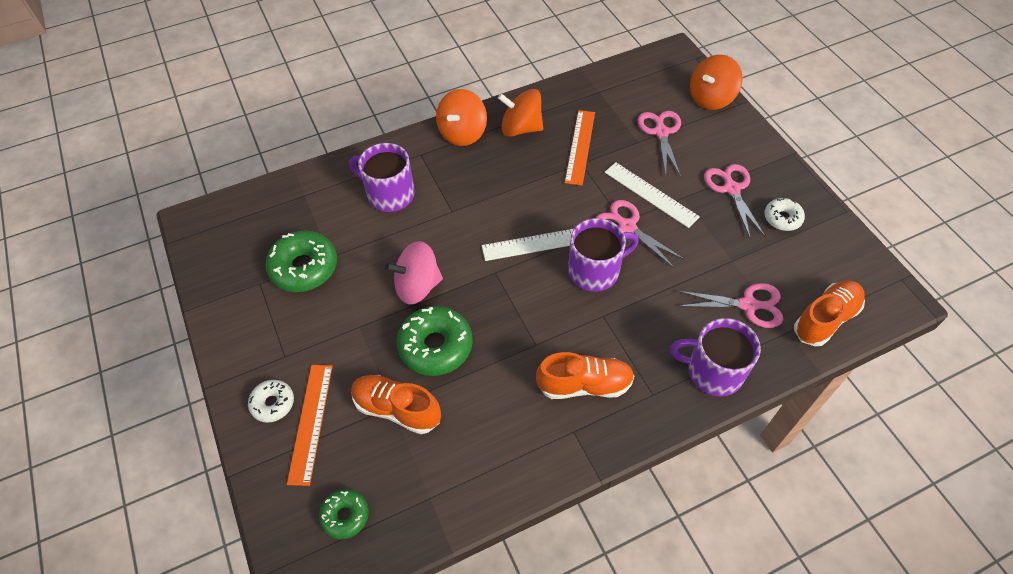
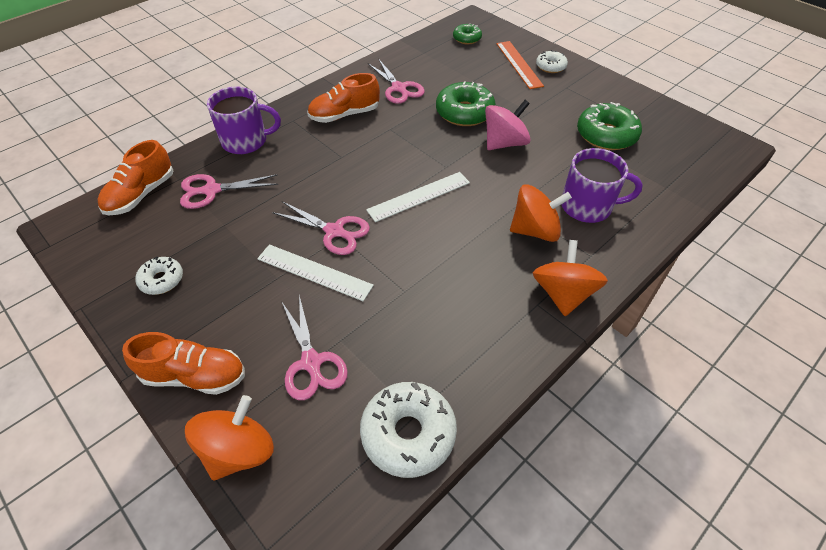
camera: 160 degrees right, 5 degrees down
orange shoe [351,375,441,434] -> orange shoe moved to [122,332,245,395]
orange spinning top [498,89,543,137] -> orange spinning top moved to [510,184,572,242]
orange ruler [565,110,595,185] -> none
purple mug [568,218,639,292] -> none
pink scissors [704,164,765,239] -> pink scissors moved to [368,60,425,104]
none -> white donut [360,382,457,478]

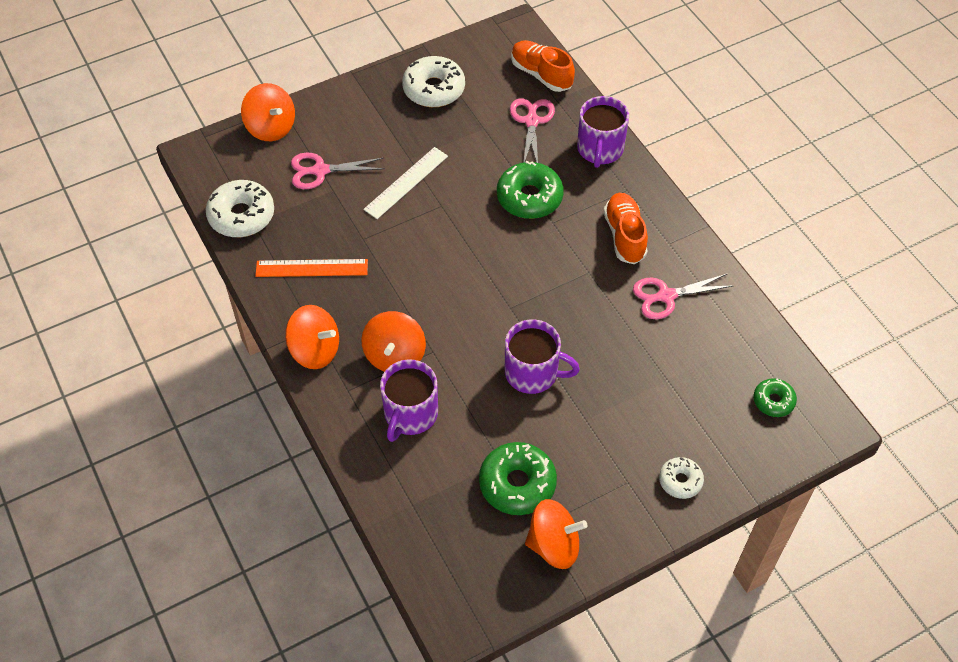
camera: 105 degrees right, 5 degrees up
orange shoe [122,332,245,395] -> none
white donut [135,257,183,295] -> white donut [402,56,465,107], size x1.75
pink scissors [272,201,370,255] -> none
white ruler [366,172,470,222] -> none
green donut [436,81,496,126] -> green donut moved to [497,161,564,219]
pink spinning top [485,100,531,150] -> purple mug [505,319,580,394]
orange ruler [497,41,544,89] -> orange ruler moved to [255,259,368,277]
none -> orange spinning top [525,499,587,569]

